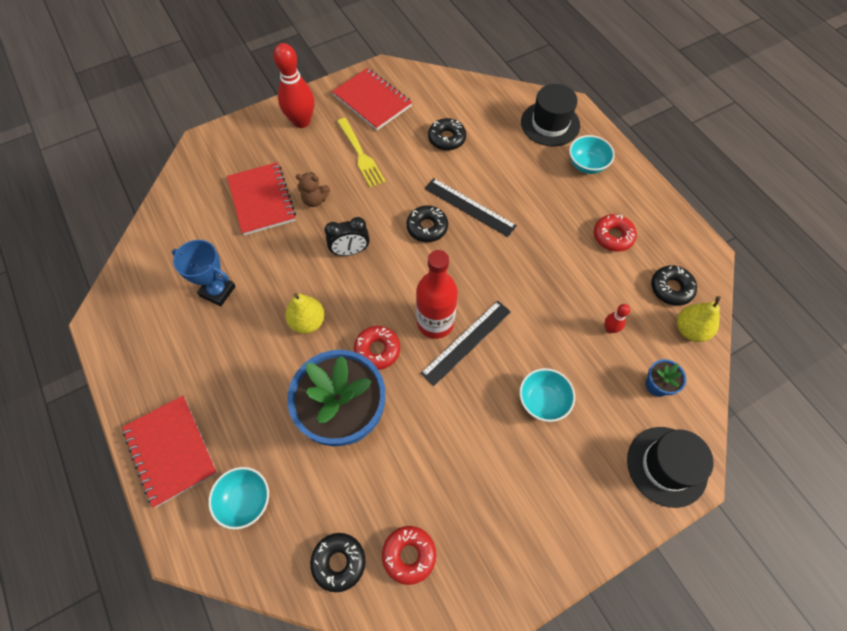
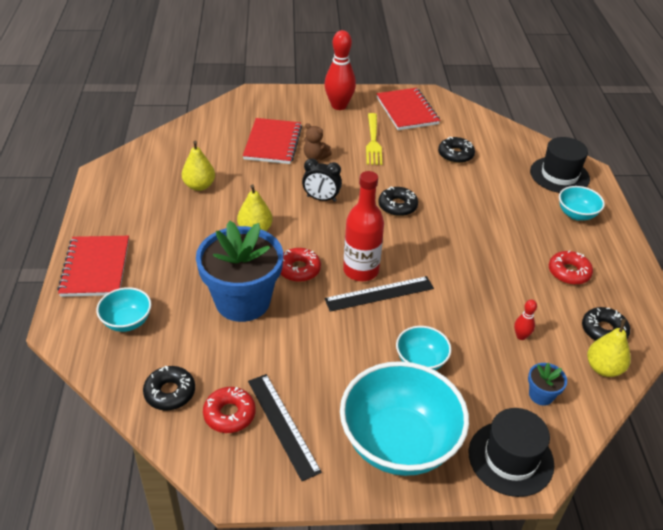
camera: 25 degrees right, 20 degrees down
blue trophy [172,240,236,306] -> yellow pear [182,141,215,191]
black ruler [424,178,517,237] -> black ruler moved to [248,374,322,481]
none -> turquoise bowl [340,361,469,476]

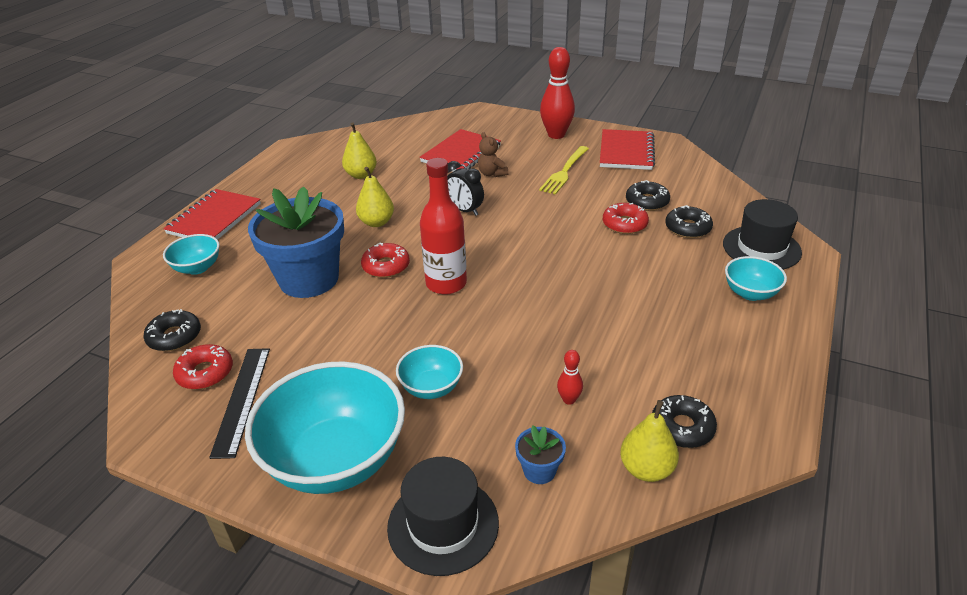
camera: 30 degrees right, 5 degrees down
black ruler [324,276,434,312] -> none
black donut [378,186,418,216] -> black donut moved to [665,205,713,238]
red donut [549,250,593,285] -> red donut moved to [603,203,649,234]

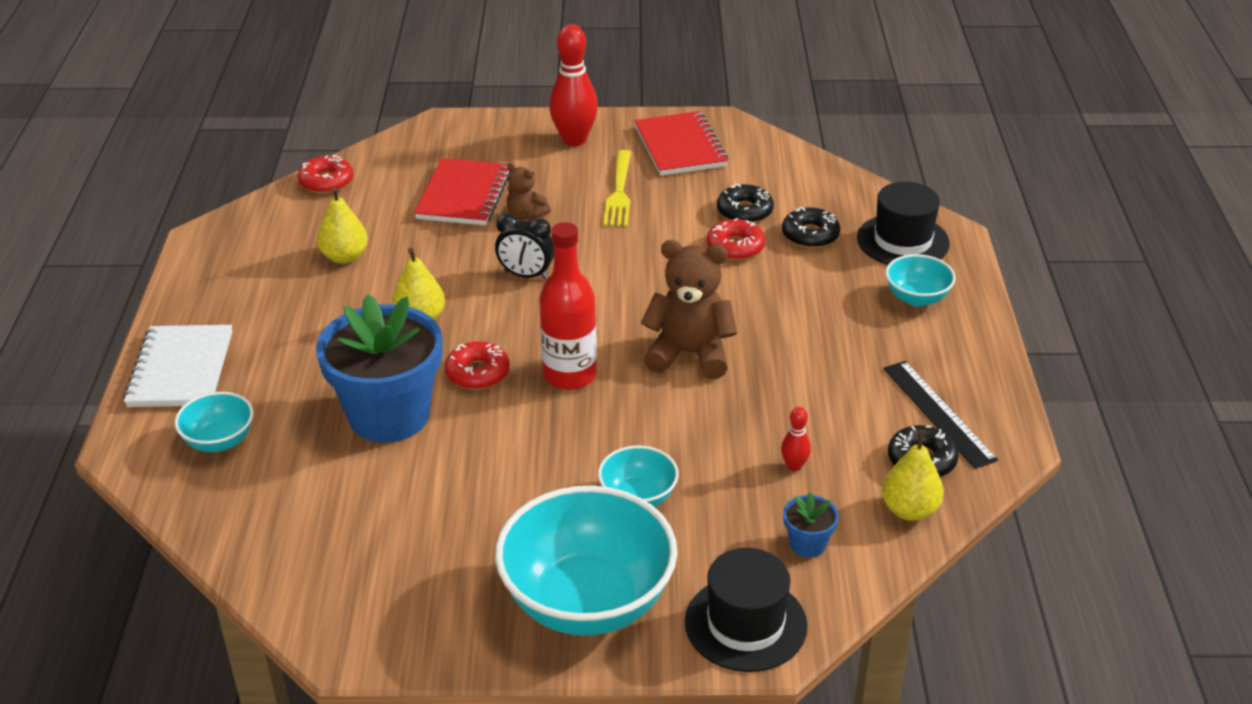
camera: 25 degrees left, 0 degrees up
black donut [143,309,201,351] -> none
red notebook [163,189,261,240] -> white notebook [123,325,233,407]
red donut [173,344,233,389] -> red donut moved to [298,155,354,194]
black ruler [209,348,270,459] -> black ruler moved to [883,361,998,469]
none -> brown teddy bear [641,240,737,379]

